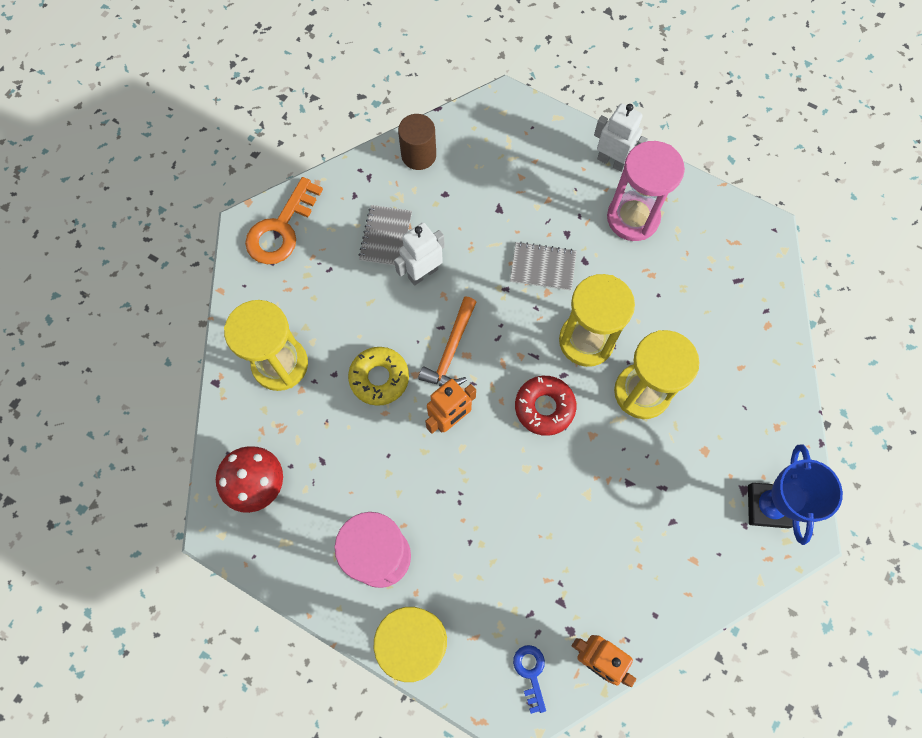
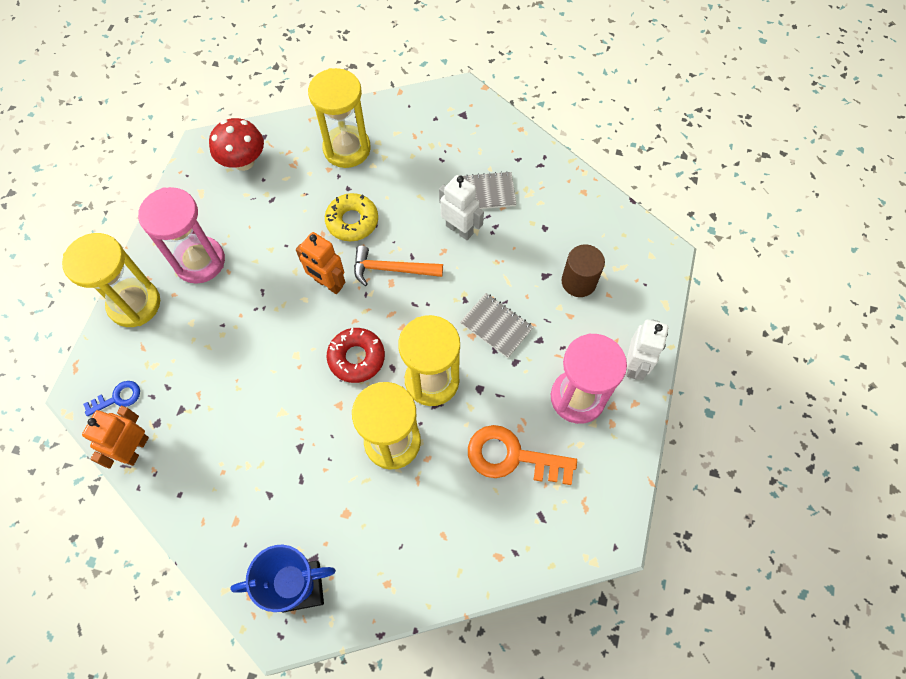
camera: 75 degrees right, 5 degrees down
orange key [245,177,323,264] -> orange key moved to [468,425,577,485]
brown cylinder [398,114,436,170] -> brown cylinder moved to [561,245,605,297]
grey notebook [510,242,577,291] -> grey notebook turned 45 degrees counterclockwise [461,293,534,358]

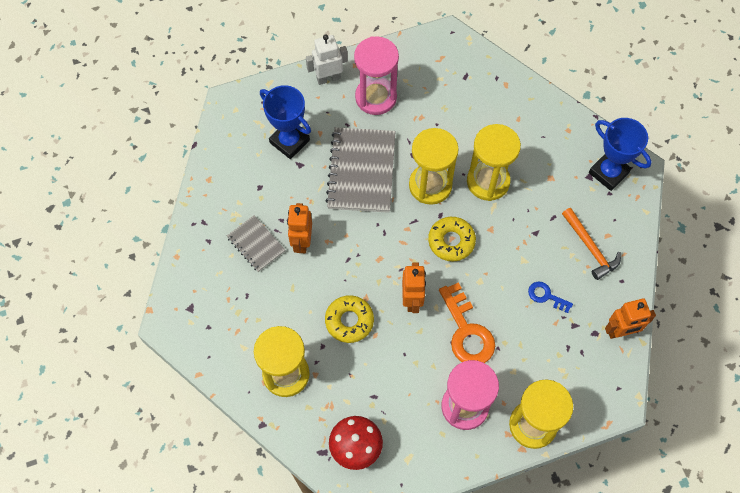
camera: 125 degrees left, 0 degrees up
blue key [83,381,140,416] -> blue key moved to [528,282,573,313]
red donut [326,328,385,383] -> yellow donut [428,217,476,261]
orange hammer [354,246,443,286] -> orange hammer moved to [562,208,621,280]
white robot [439,175,484,240] -> orange robot [287,203,312,253]
grey notebook [461,293,534,358] -> grey notebook [325,127,396,213], size x1.81
orange key [468,425,577,485] -> orange key moved to [439,282,495,363]
brown cylinder [561,245,605,297] -> blue trophy [260,85,311,159]

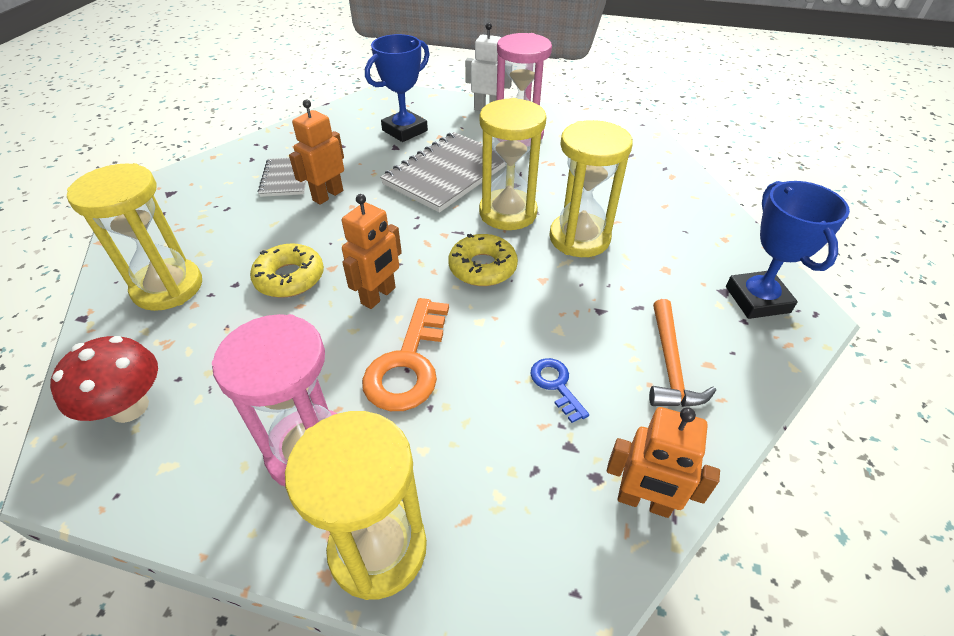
camera: 35 degrees right, 20 degrees down
blue trophy [260,85,311,159] -> blue trophy turned 60 degrees clockwise [365,34,430,142]

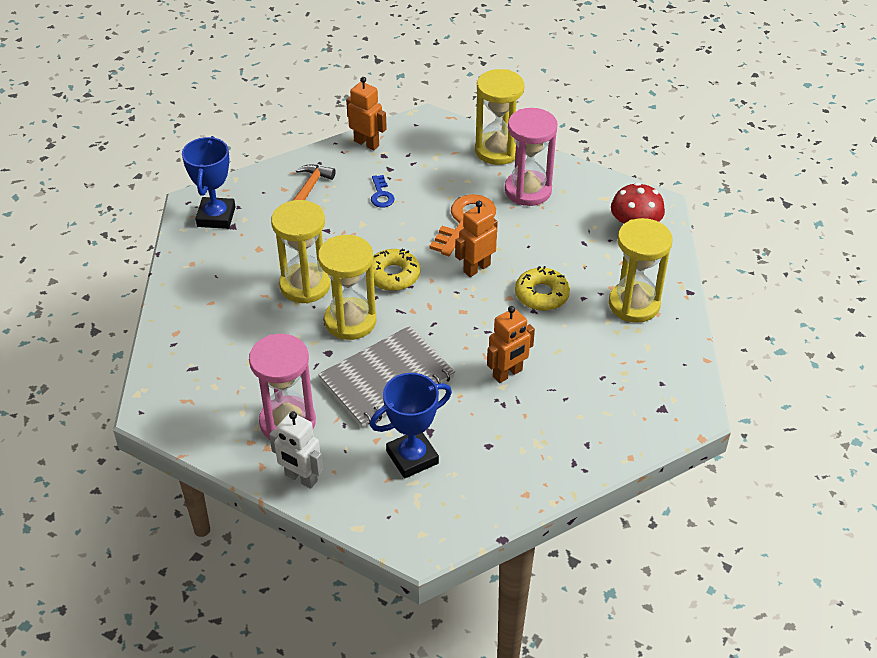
camera: 165 degrees left, 0 degrees up
grey notebook [258,158,307,197] -> none

